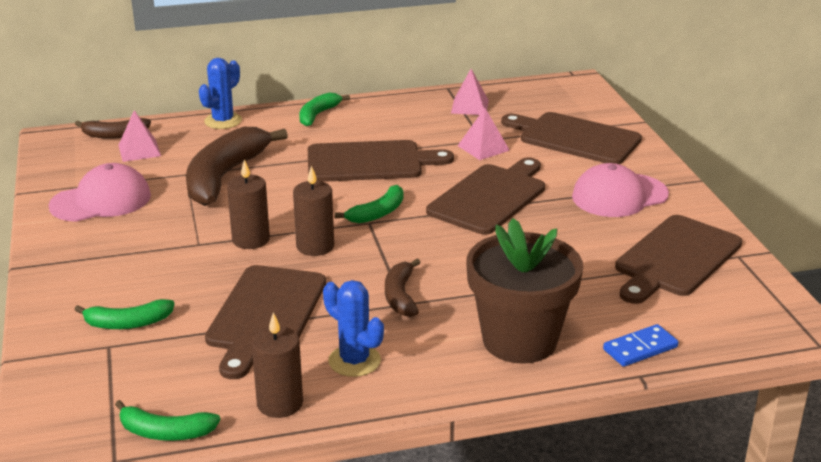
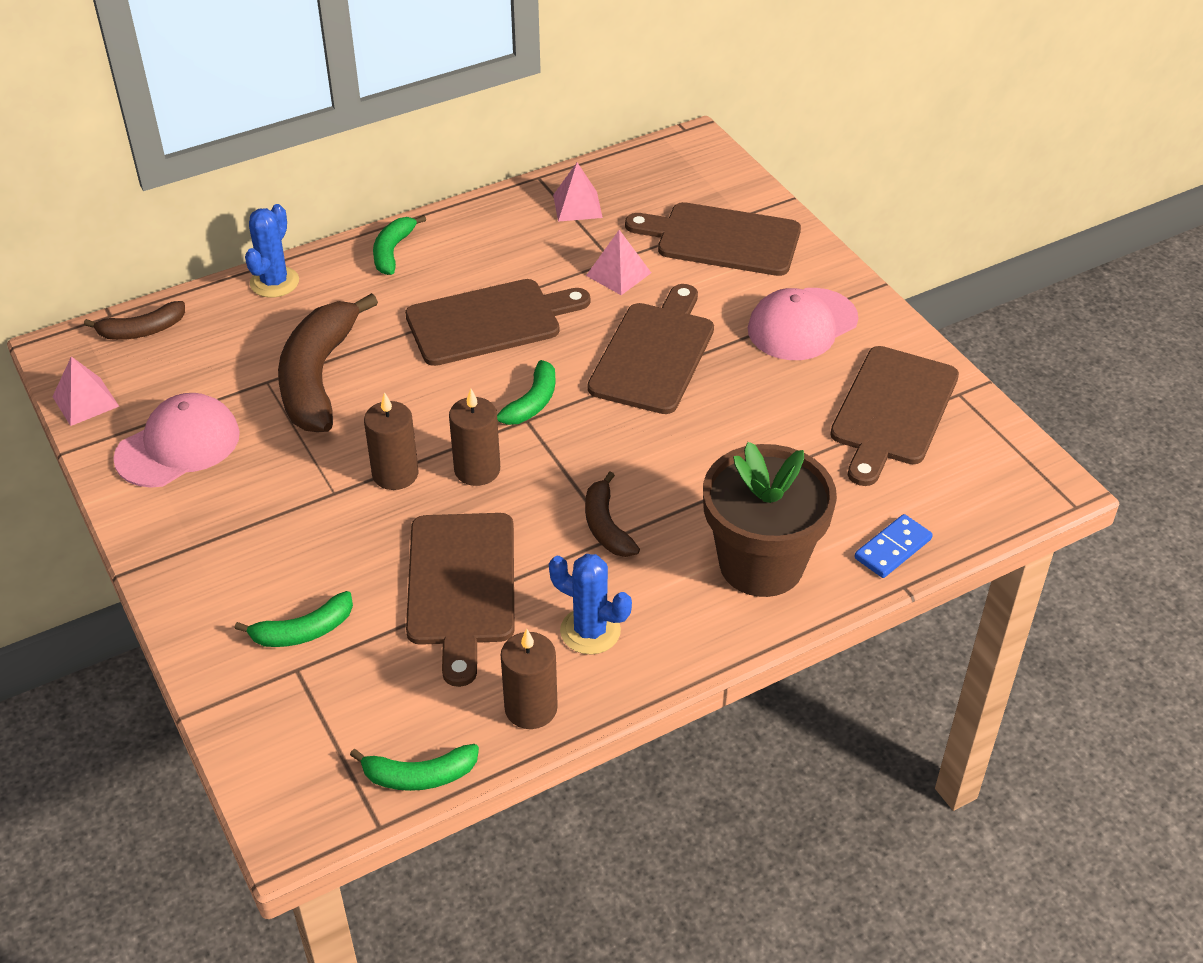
camera: 15 degrees left, 15 degrees up
pink pyramid [118,110,161,162] -> pink pyramid moved to [52,356,119,426]

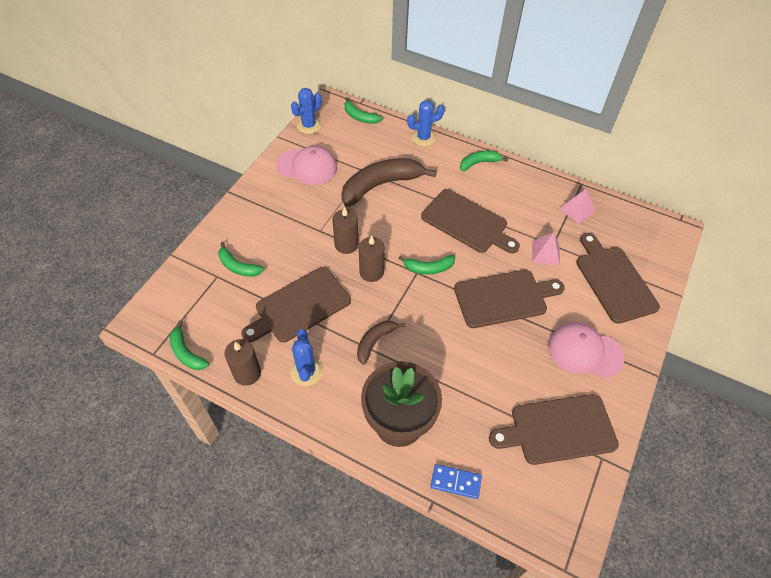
camera: 55 degrees right, 10 degrees up
pink pyramid [52,356,119,426] -> blue cactus [291,88,322,134]
brown banana [84,301,185,340] -> green banana [344,97,383,124]

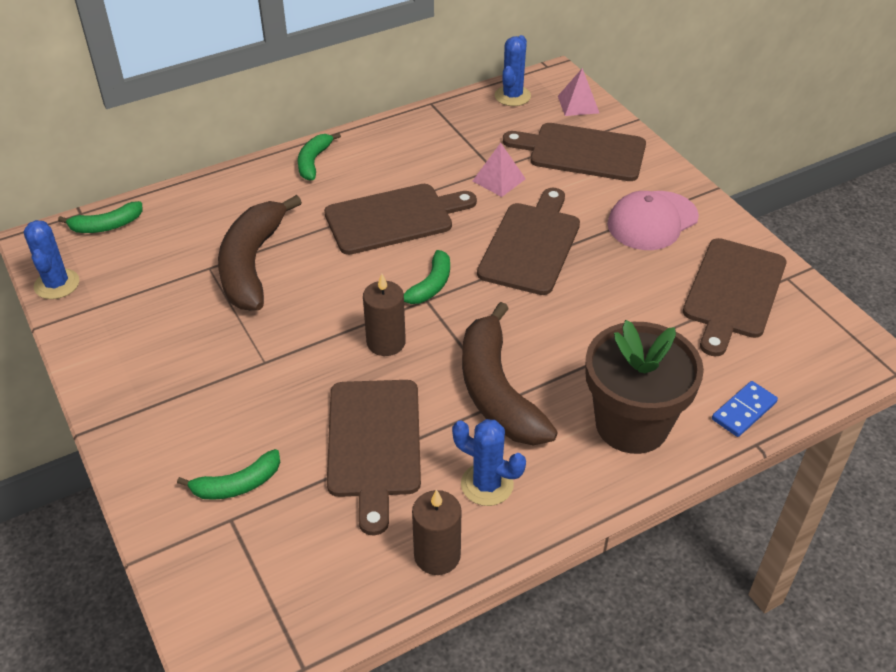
camera: 55 degrees left, 10 degrees down
green banana [170,320,209,370] -> none
pink cap [276,146,337,185] -> none
brown candle [332,207,358,254] -> none
brown banana [357,321,405,365] -> brown banana [462,302,558,446], size x1.93
blue cactus [407,100,445,146] -> blue cactus moved to [495,35,531,106]
pink pyramid [559,189,595,224] -> pink pyramid moved to [558,68,599,116]

